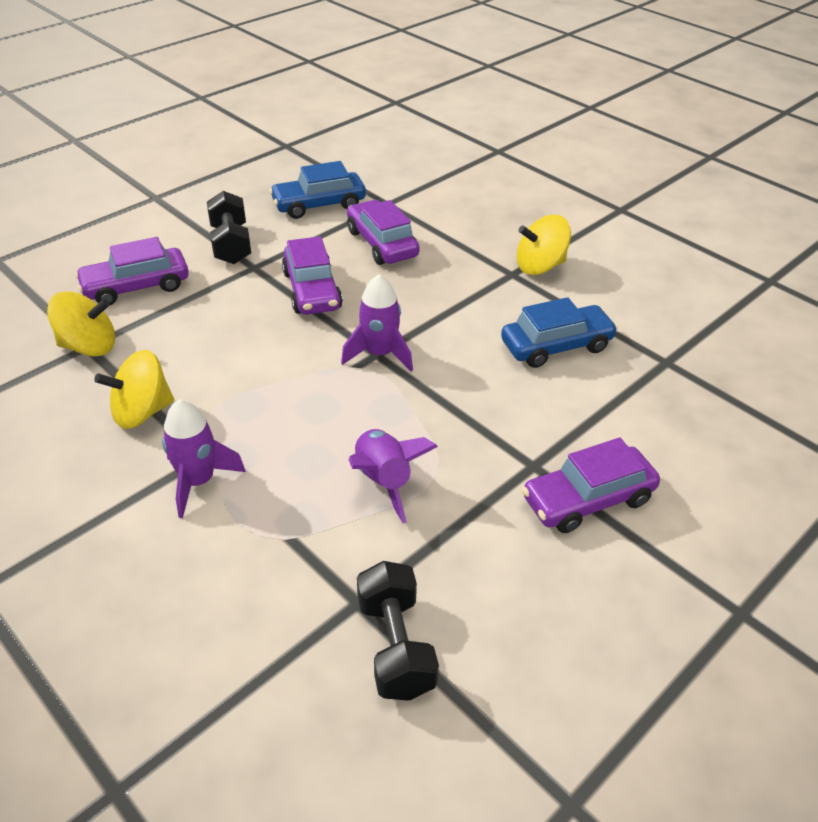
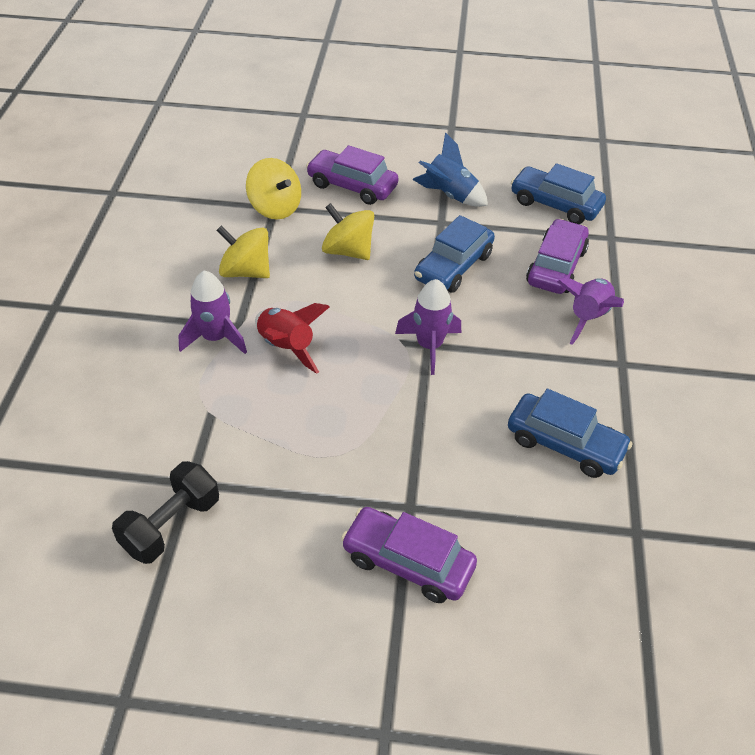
camera: 50 degrees right, 5 degrees up
black dumbbell [207,191,251,264] -> blue rocket [412,132,488,207]
purple car [282,236,343,315] -> blue car [414,215,495,293]
purple rocket [348,429,438,523] -> purple rocket moved to [557,277,624,345]
yellow spinning top [517,215,571,275] -> yellow spinning top moved to [322,203,374,260]
none -> red rocket [255,303,330,374]

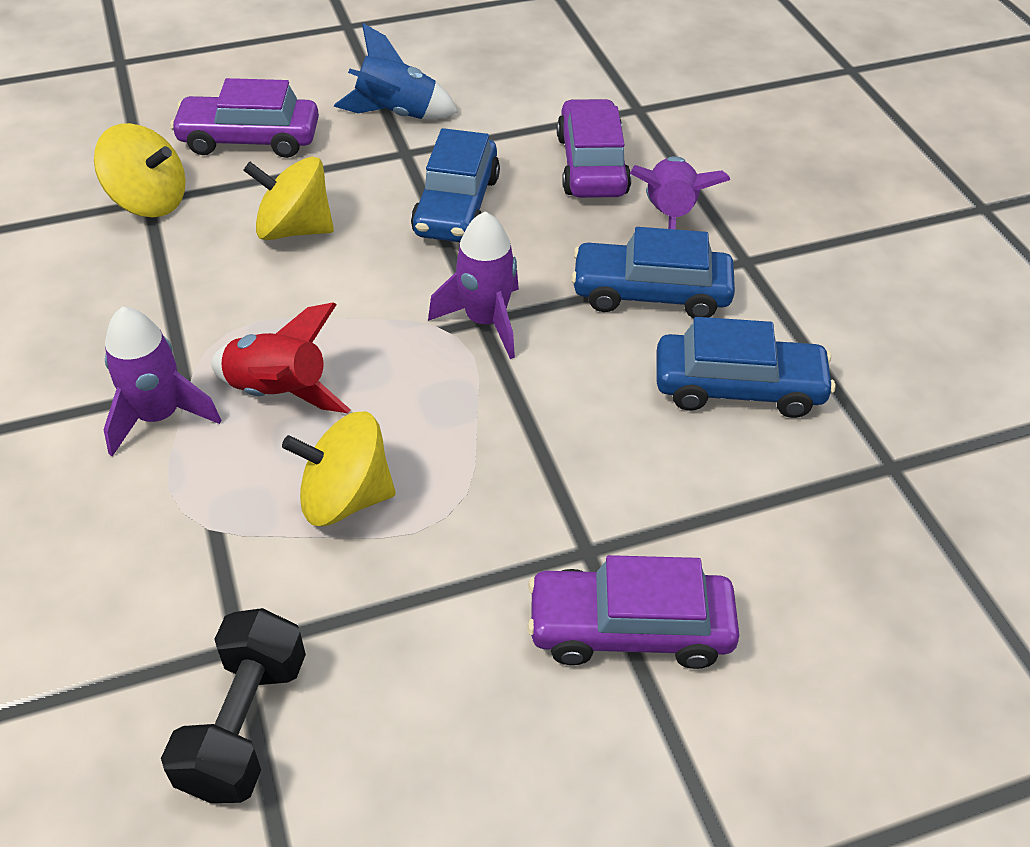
camera: 25 degrees left, 0 degrees up
yellow spinning top [216,225,270,278] -> yellow spinning top moved to [282,411,396,526]
blue car [511,163,606,224] -> blue car moved to [571,227,735,318]

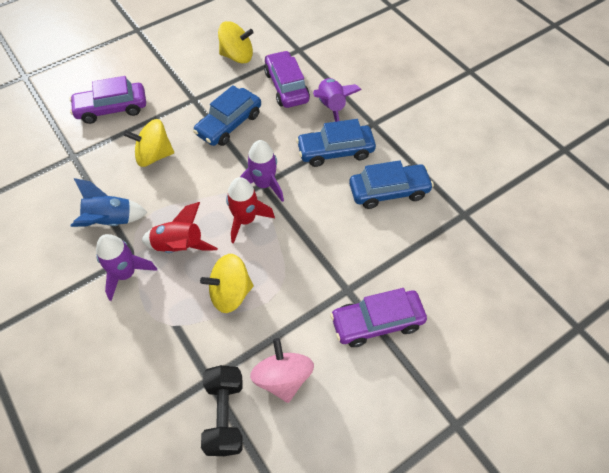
camera: 15 degrees left, 10 degrees up
yellow spinning top [94,123,185,217] -> yellow spinning top moved to [218,21,254,64]
blue rocket [334,23,458,119] -> blue rocket moved to [71,178,148,227]
blue car [411,128,500,242] -> blue car turned 45 degrees clockwise [193,85,261,146]
none -> red rocket [226,177,275,244]
none -> pink spinning top [250,338,314,403]

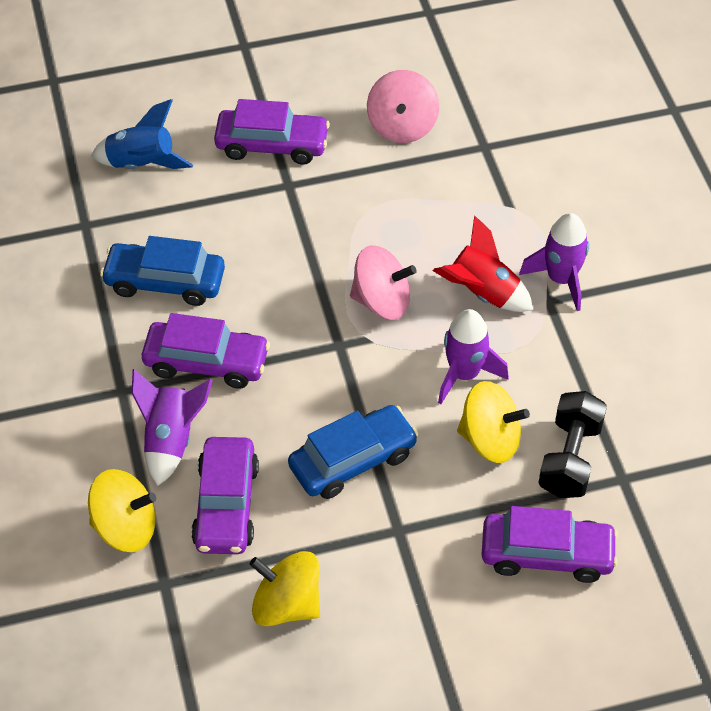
camera: 160 degrees left, 5 degrees down
blue rocket [71,178,148,227] -> blue rocket moved to [91,99,193,169]
yellow spinning top [200,254,254,313] -> yellow spinning top moved to [88,469,156,552]
black dumbbell [201,365,243,456] -> black dumbbell moved to [539,391,607,498]
red rocket [226,177,275,244] -> pink spinning top [350,245,417,320]
purple rocket [240,140,284,202] -> purple rocket moved to [438,309,509,404]
blue car [296,119,376,167] -> purple car [142,313,270,389]

